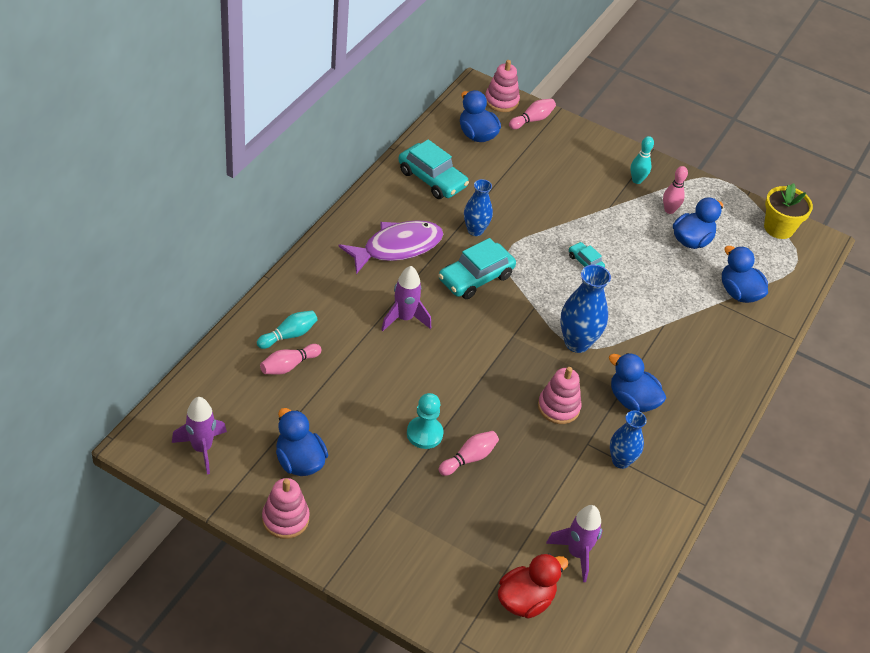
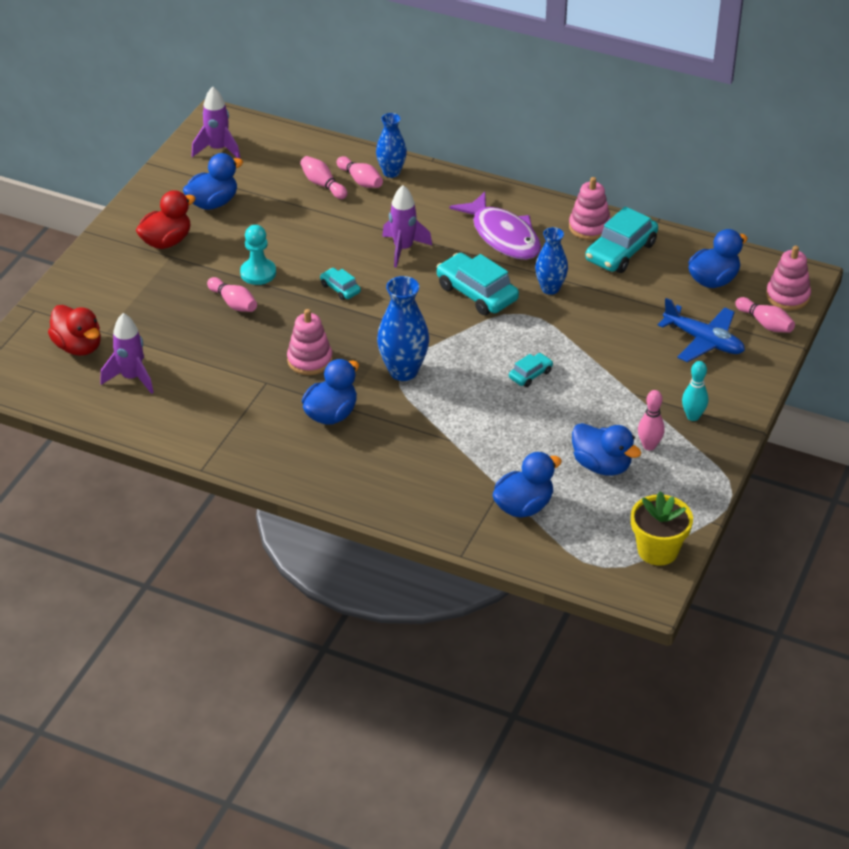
camera: 90 degrees right, 5 degrees down
turquoise bowling pin [257,310,318,349] -> pink bowling pin [337,156,383,188]
pink stacking toy [262,478,310,539] -> pink stacking toy moved to [569,177,611,240]
blue vase [610,410,647,469] -> blue vase moved to [376,113,407,178]
none -> red duck [136,190,196,249]
none -> turquoise car [320,268,361,300]
none -> blue plane [658,298,745,362]

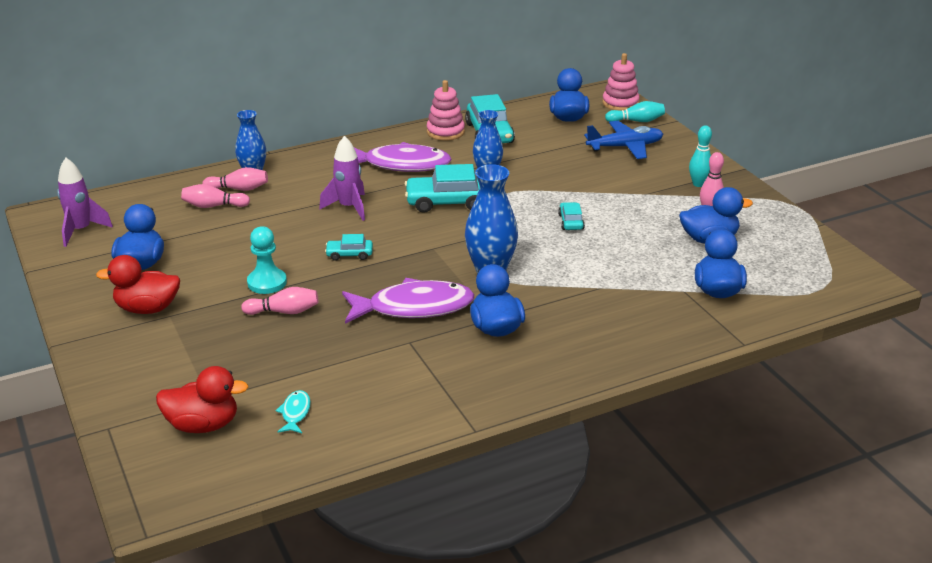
camera: 50 degrees left, 10 degrees down
purple rocket [100,313,154,394] -> turquoise fish [276,390,311,433]
red duck [136,190,196,249] -> red duck turned 90 degrees counterclockwise [96,255,180,314]
pink stacking toy [287,309,333,375] -> purple fish [342,278,475,324]
yellow flower pot [631,491,693,566] -> none
pink bowling pin [735,297,795,333] -> turquoise bowling pin [605,101,665,122]

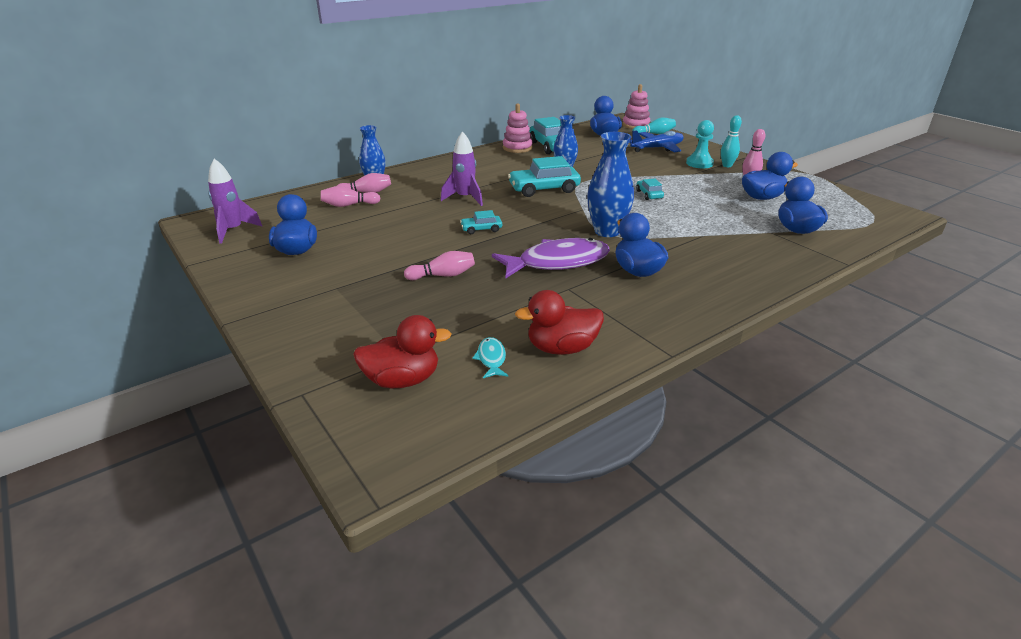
camera: 10 degrees left, 0 degrees up
red duck [96,255,180,314] -> red duck moved to [515,290,604,355]
turquoise pawn [247,226,287,294] -> turquoise pawn moved to [686,120,714,168]
purple fish [354,142,452,172] -> none

